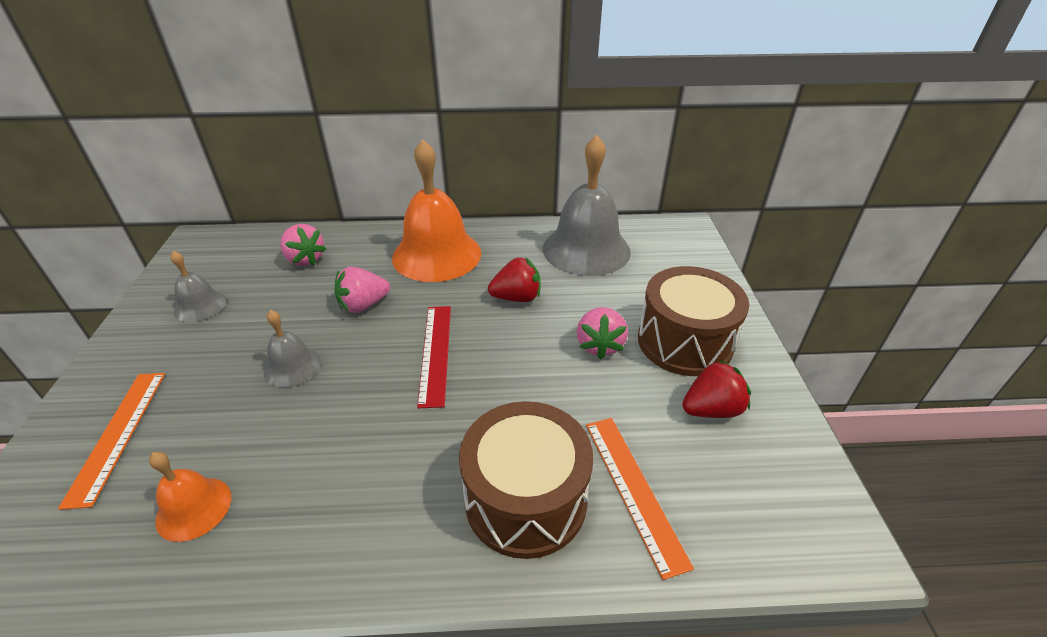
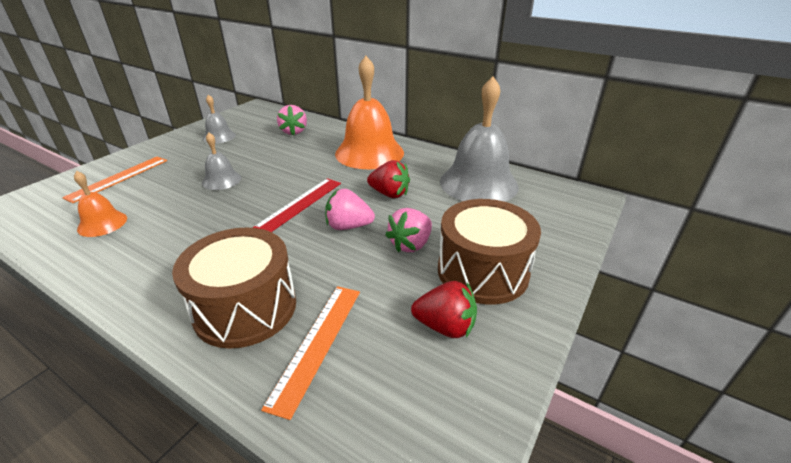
camera: 35 degrees right, 5 degrees down
pink strawberry [335,267,390,313] -> pink strawberry moved to [325,189,375,230]

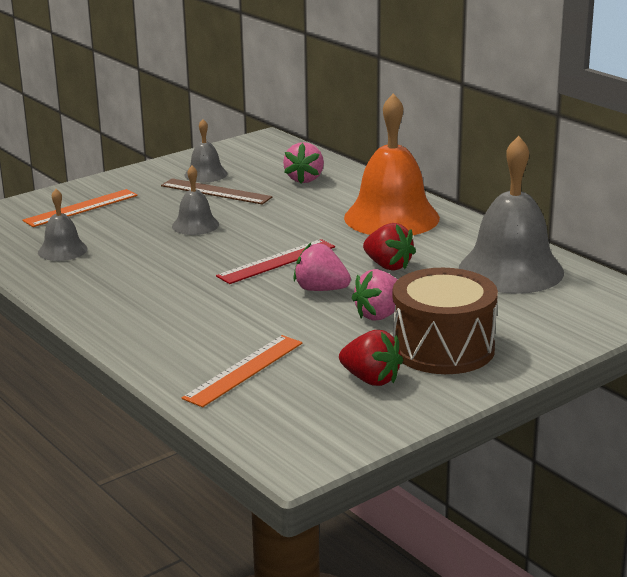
camera: 20 degrees right, 10 degrees down
orange bell [74,171,127,237] -> grey bell [38,189,88,261]
brown drum [172,228,296,349] -> none
none -> brown ruler [161,178,272,205]

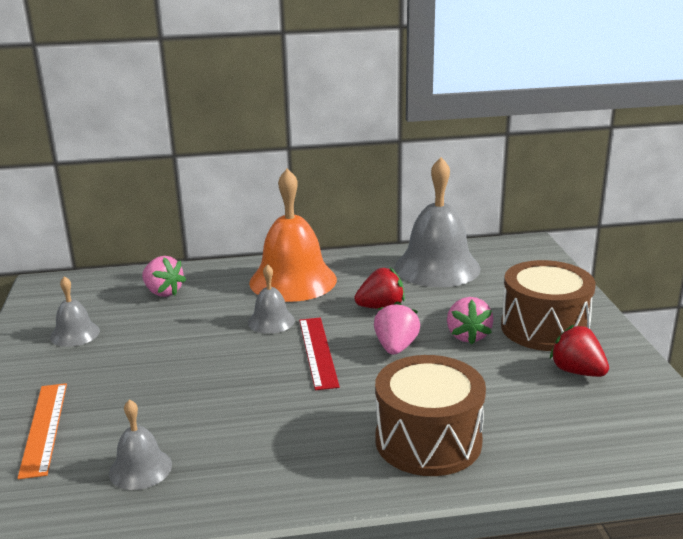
camera: 60 degrees left, 0 degrees up
brown ruler [161,178,272,205] -> none
grey bell [172,166,219,235] -> grey bell moved to [248,264,295,334]
orange ruler [182,335,302,407] -> none
pink strawberry [294,243,351,291] -> pink strawberry turned 135 degrees clockwise [374,301,420,355]
red strawberry [339,330,403,386] -> red strawberry turned 105 degrees counterclockwise [550,325,609,377]
none -> brown drum [375,355,486,476]

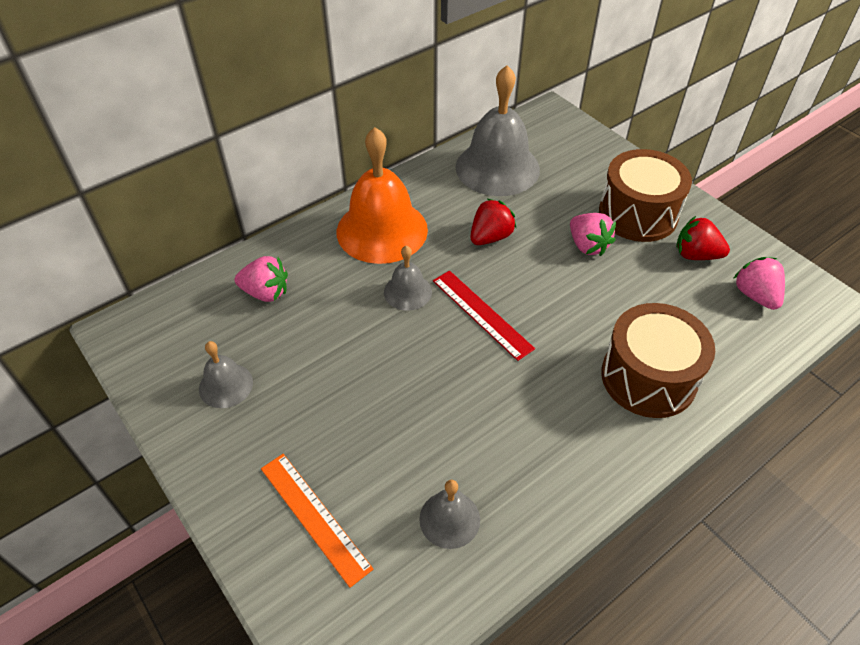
camera: 30 degrees left, 25 degrees up
pink strawberry [374,301,420,355] -> pink strawberry moved to [733,257,785,310]

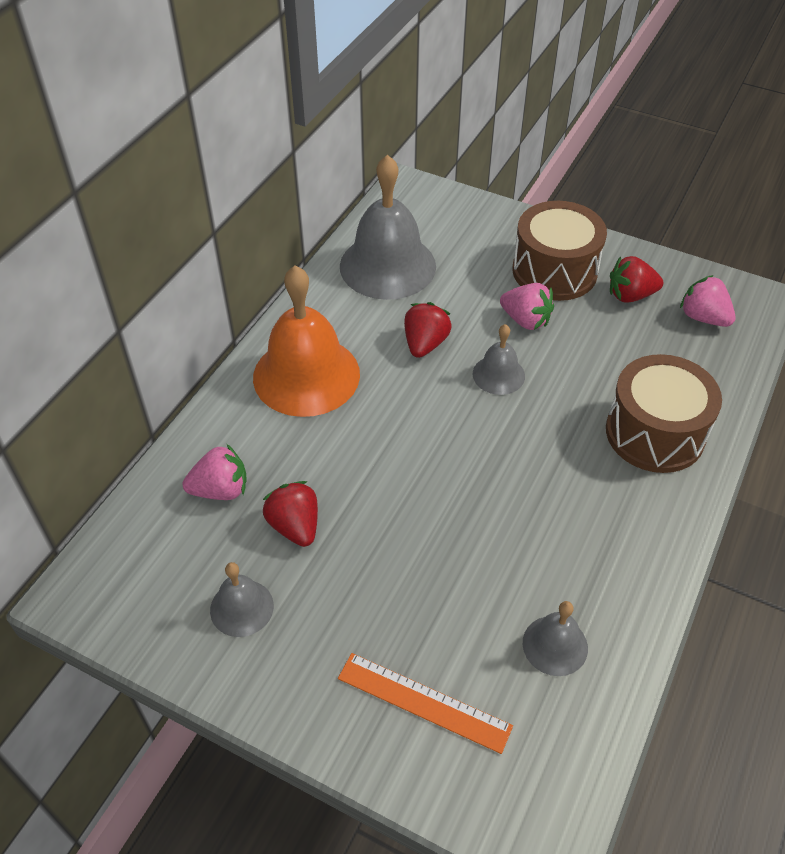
camera: 25 degrees left, 0 degrees up
grey bell [384,246,432,311] -> grey bell moved to [473,324,525,395]
red ruler [433,271,535,361] -> none
none -> red strawberry [263,481,318,547]

